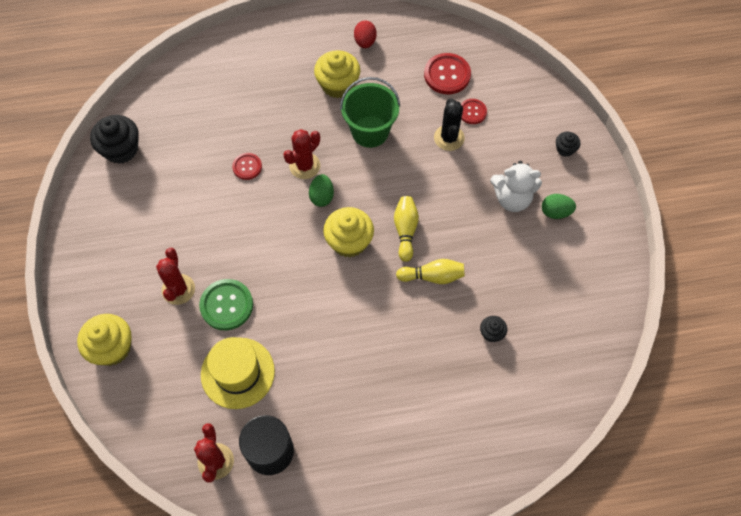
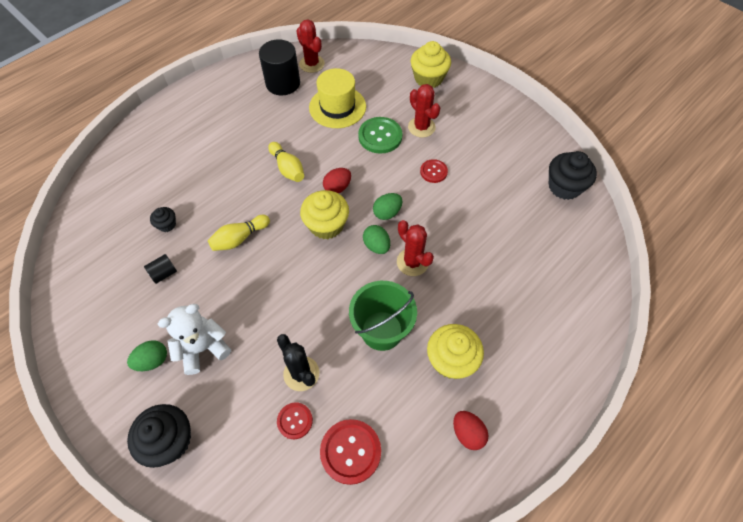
camera: 145 degrees right, 5 degrees down
red button [232,153,262,180] -> red button moved to [420,159,448,183]
red cactus [284,129,320,179] -> red cactus turned 45 degrees counterclockwise [397,220,434,276]
yellow bowling pin [394,196,419,262] -> yellow bowling pin moved to [268,142,304,182]
black cupcake [556,132,580,157] -> black cupcake [127,404,191,468], size x1.92
none -> black cylinder [144,254,177,284]
none -> red egg [323,168,351,194]
none -> green egg [373,193,403,220]

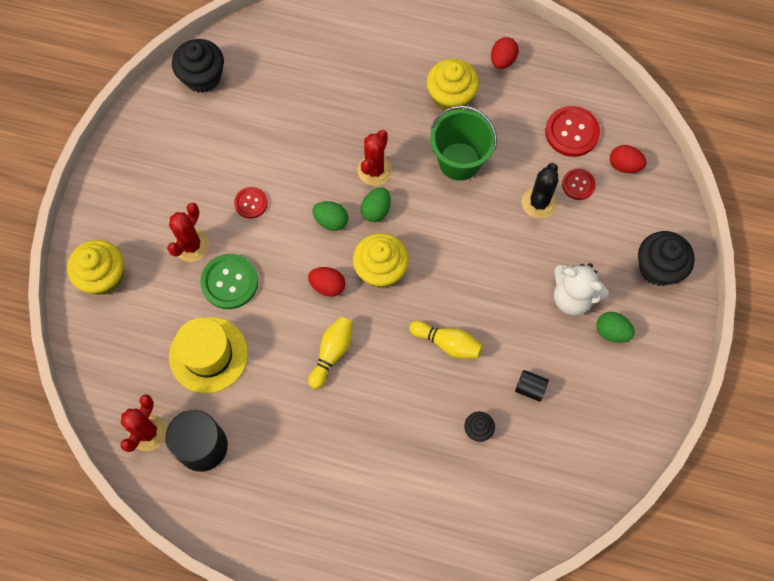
camera: 120 degrees left, 10 degrees up
none -> red egg [610,145,647,173]

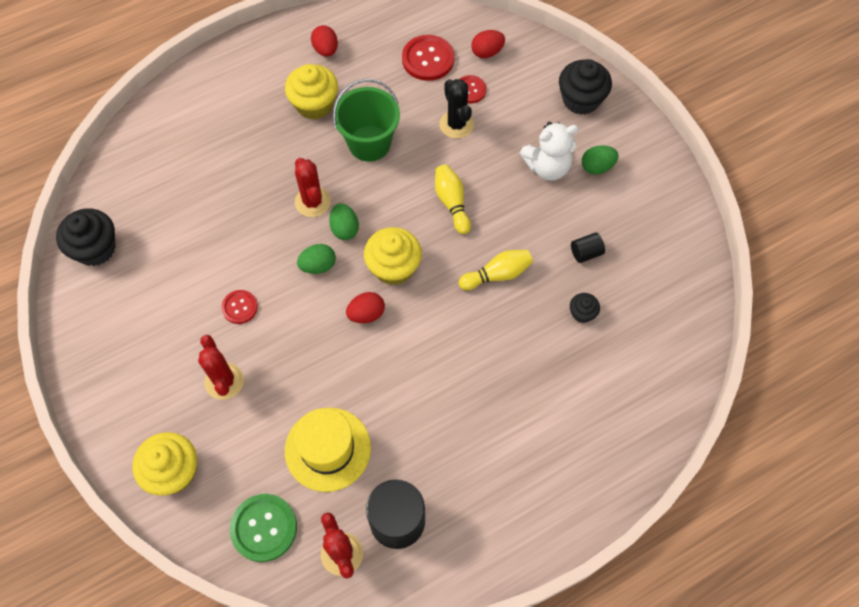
camera: 45 degrees left, 5 degrees down
green button [200,254,258,309] -> green button moved to [230,494,297,562]
yellow bowling pin [308,317,353,389] -> yellow bowling pin moved to [435,164,471,234]

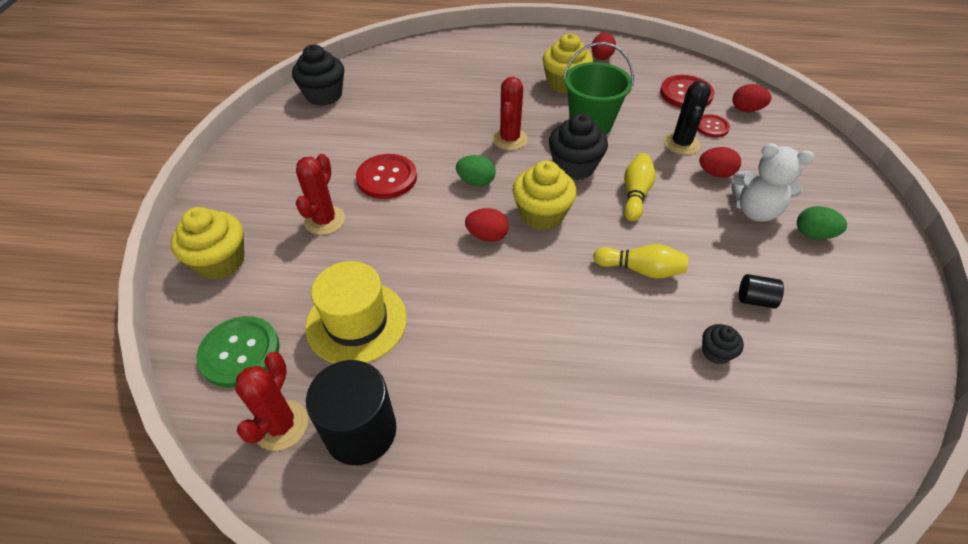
camera: 35 degrees right, 15 degrees down
red button [221,290,258,324] -> red button [356,154,417,199], size x1.67
green egg [329,203,359,240] -> none
black cupcake [559,59,612,115] -> black cupcake moved to [549,113,608,180]
none -> red egg [699,147,741,178]

